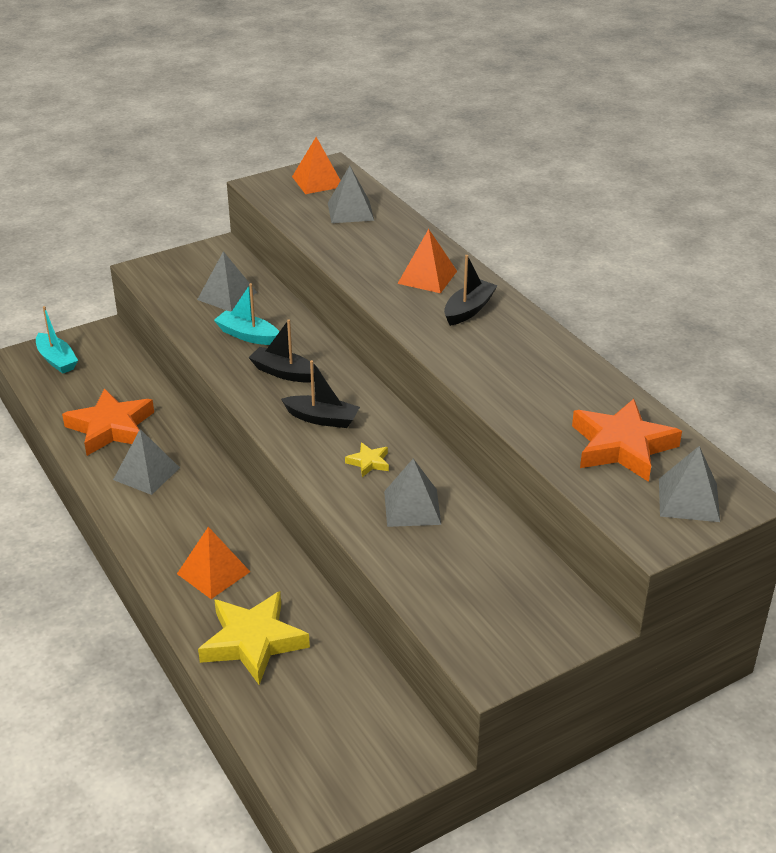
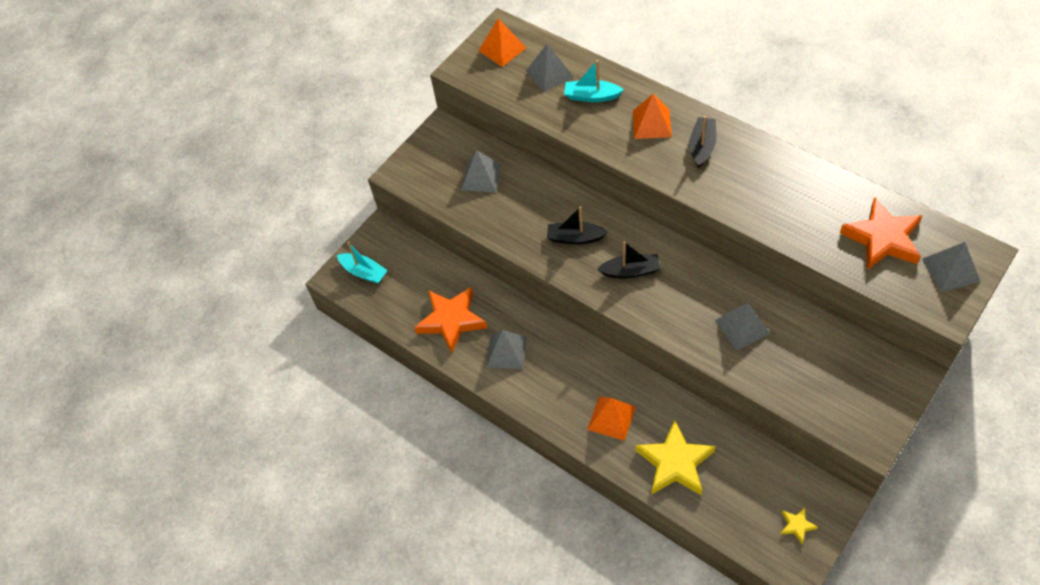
camera: 15 degrees left, 20 degrees up
turquoise boat [214,283,279,345] -> turquoise boat moved to [564,60,624,102]
yellow star [345,442,389,477] -> yellow star moved to [781,508,818,544]

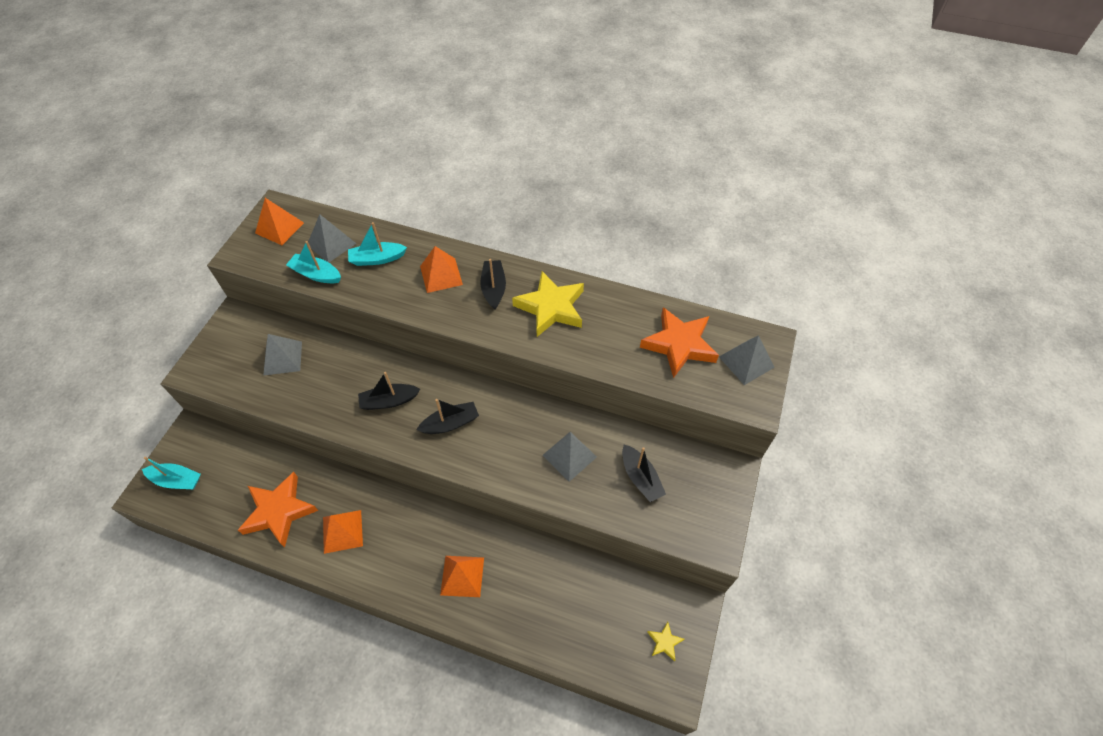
camera: 25 degrees left, 0 degrees up
grey pyramid [486,330,527,369] -> orange pyramid [323,510,363,554]
yellow star [636,420,716,495] -> yellow star moved to [512,271,584,337]
none -> turquoise boat [286,241,341,283]
none -> black boat [622,445,666,502]

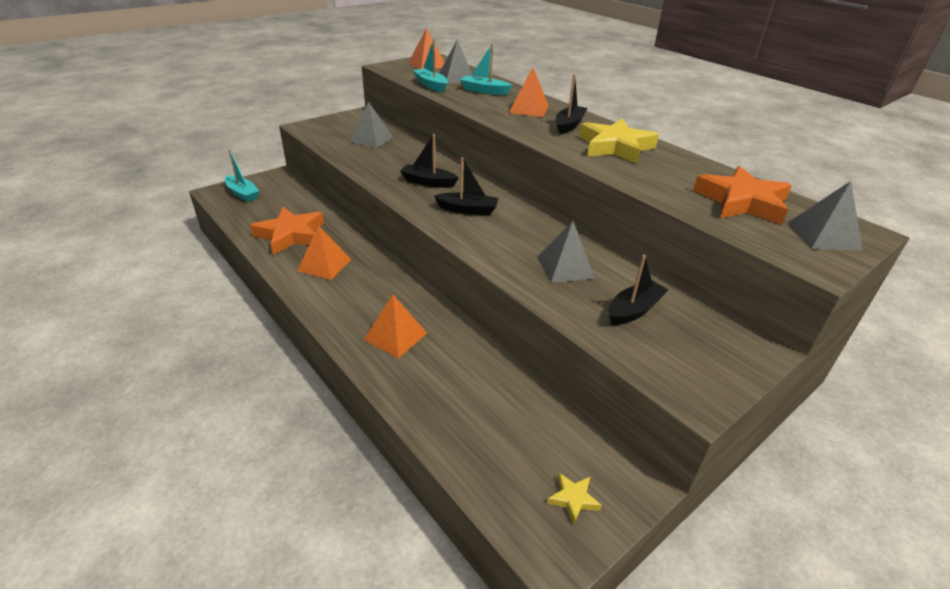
camera: 30 degrees right, 20 degrees down
black boat [622,445,666,502] -> black boat turned 135 degrees counterclockwise [609,255,669,325]

